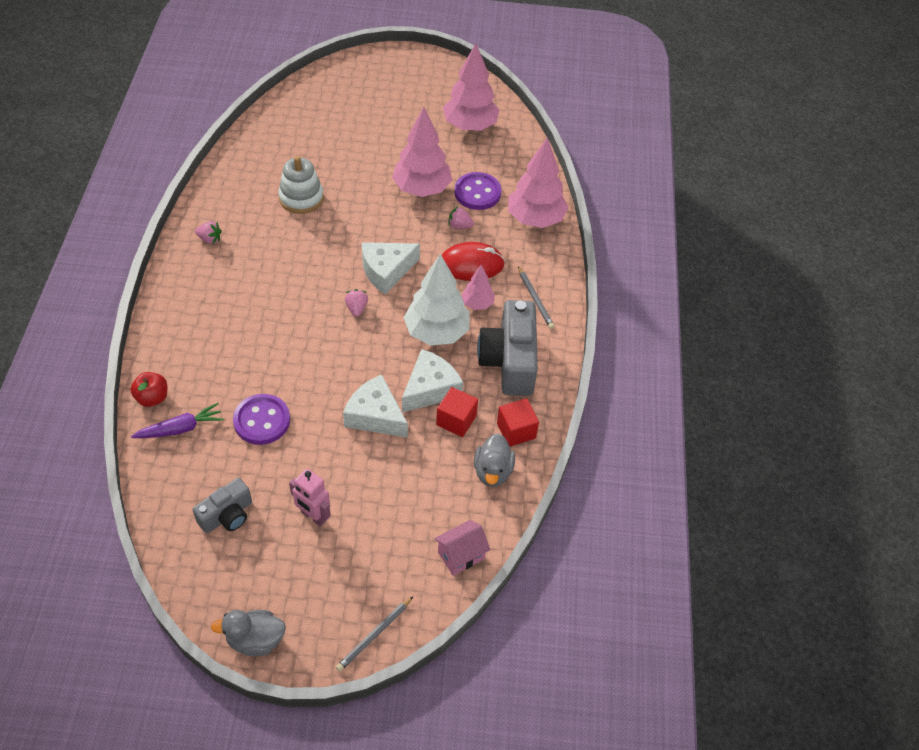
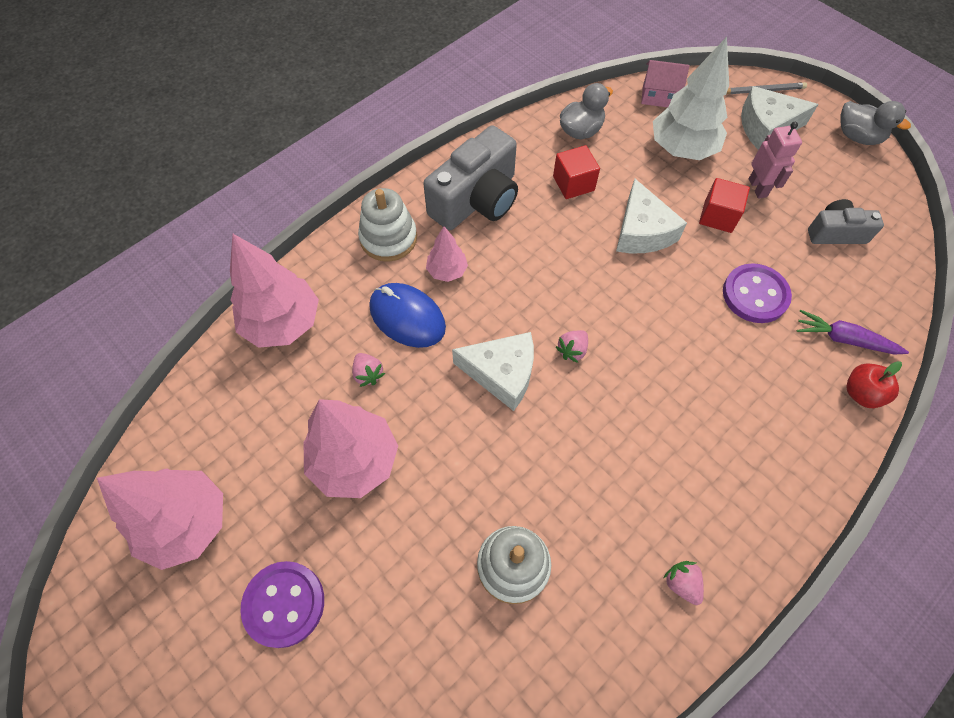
camera: 135 degrees left, 10 degrees up
white cheese [402,349,463,412] -> white cheese moved to [741,86,819,150]
white tree [404,254,470,346] -> white tree moved to [653,37,729,160]
red mouse [442,242,505,281] -> blue mouse [369,283,446,348]
purple button [454,172,502,210] -> purple button moved to [240,561,324,648]
red cube [497,398,539,446] -> red cube moved to [699,178,750,233]
grey pencil [518,266,554,329] -> white stacking toy [358,188,417,262]

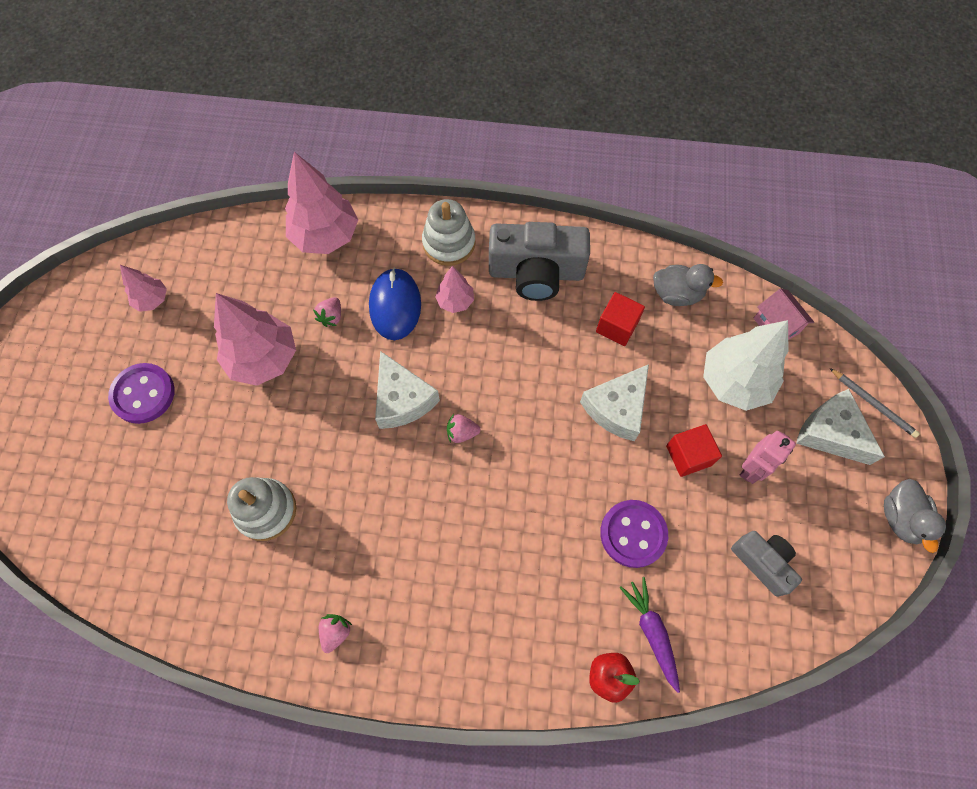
camera: 50 degrees right, 5 degrees up
pink tree [97,468,223,570] -> pink tree [120,265,167,312], size x0.52

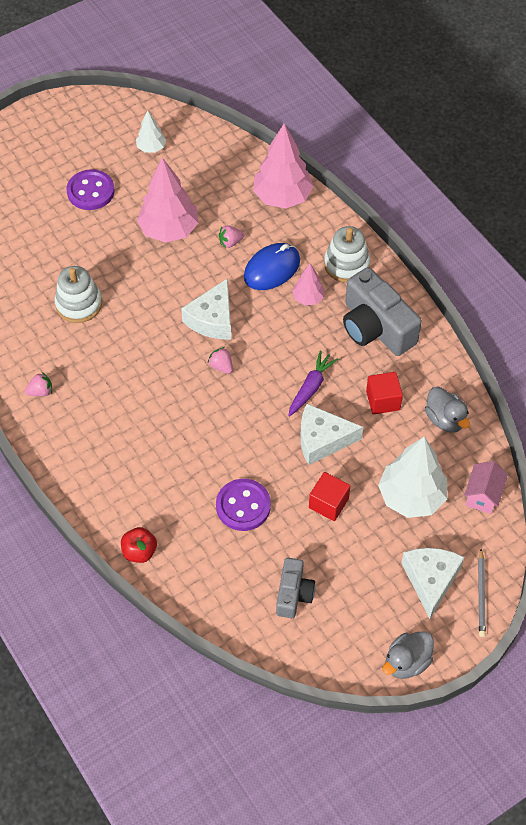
camera: 50 degrees right, 10 degrees down
pink tree [120,265,167,312] -> white tree [136,110,166,153]
purple carrot [619,577,680,693] -> purple carrot moved to [288,351,338,416]
pink robot [739,431,796,484] -> none

